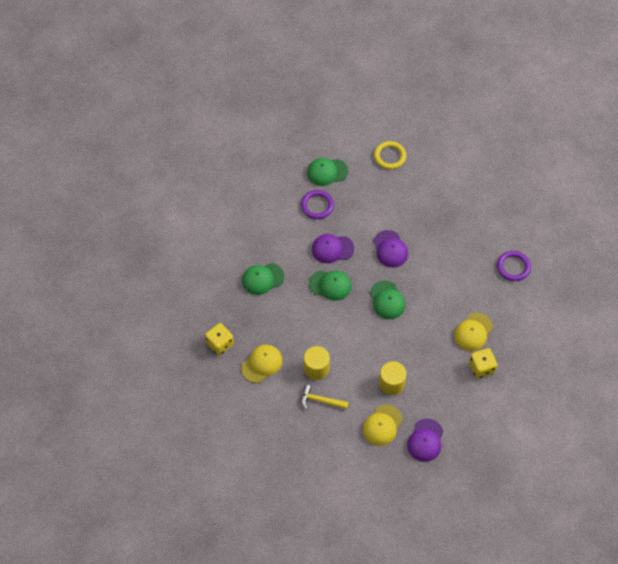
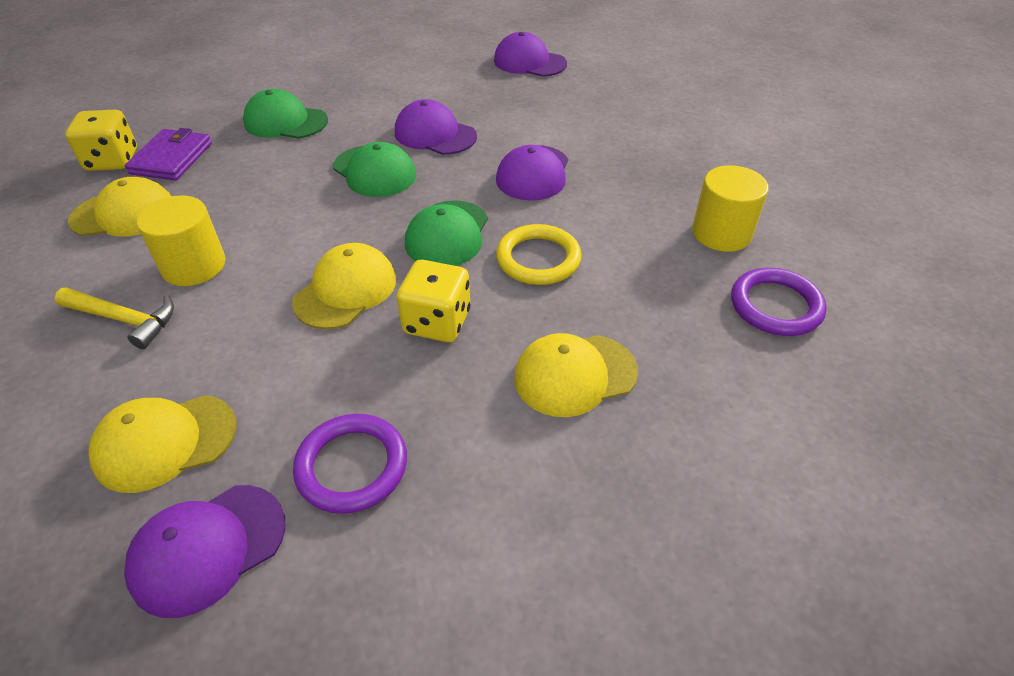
camera: 35 degrees right, 15 degrees down
purple ring [301,190,334,219] -> purple ring moved to [293,414,407,514]
yellow hammer [301,385,349,410] -> yellow hammer turned 150 degrees clockwise [55,287,174,349]
green cap [307,158,348,186] -> purple cap [494,32,567,77]
yellow ring [374,141,407,169] -> yellow ring moved to [496,224,582,285]
yellow cylinder [379,361,406,395] -> yellow cylinder moved to [692,165,769,252]
yellow dice [469,348,497,379] -> yellow dice moved to [397,260,471,342]
none -> purple wallet [125,128,212,181]
none -> yellow cap [292,243,396,329]

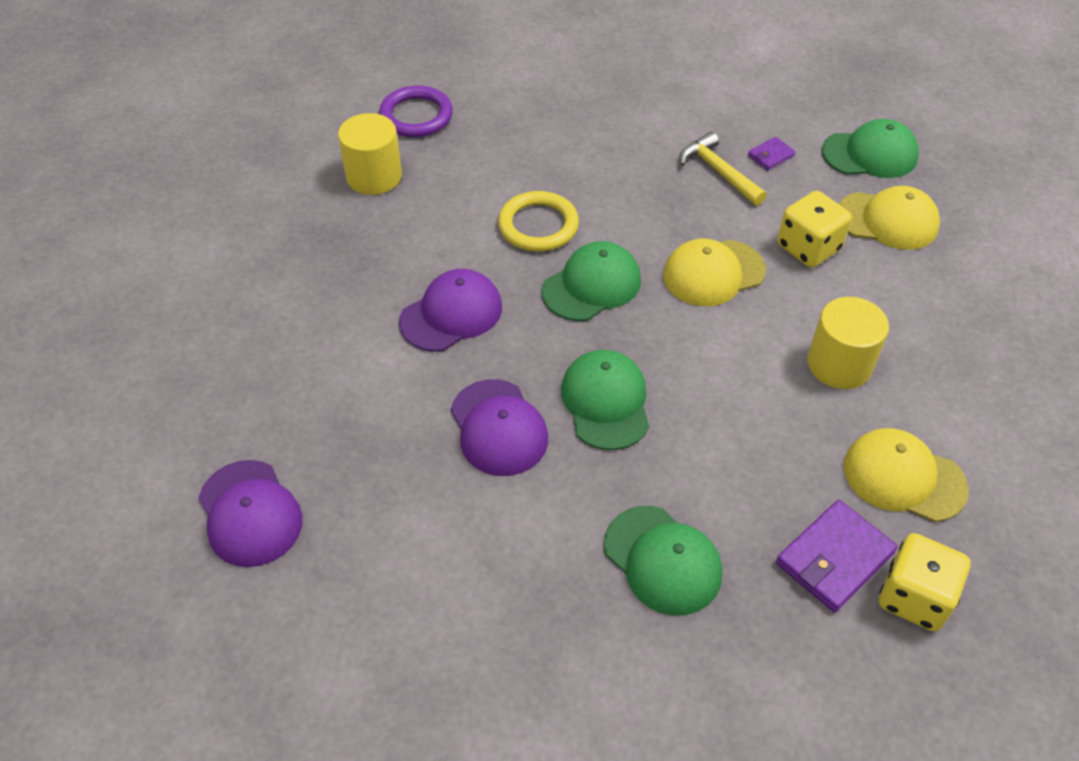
camera: 145 degrees left, 5 degrees up
yellow hammer [55,287,174,349] -> yellow hammer moved to [680,131,767,206]
purple cap [124,485,286,618] -> green cap [822,119,919,178]
purple ring [293,414,407,514] -> purple wallet [748,137,796,170]
yellow dice [397,260,471,342] -> yellow dice moved to [777,191,852,268]
yellow cap [514,333,638,417] -> none

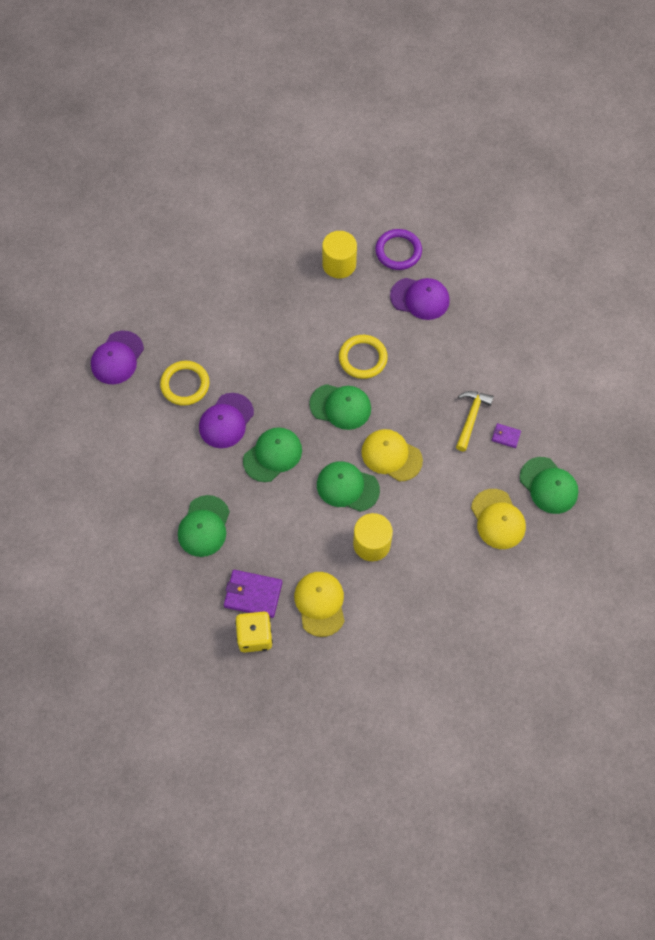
camera: 55 degrees right, 15 degrees up
purple cap [399,269,502,352] -> purple cap moved to [390,278,450,320]
yellow dice [777,191,852,268] -> none
none -> yellow ring [160,361,210,406]
none -> green cap [317,461,380,512]

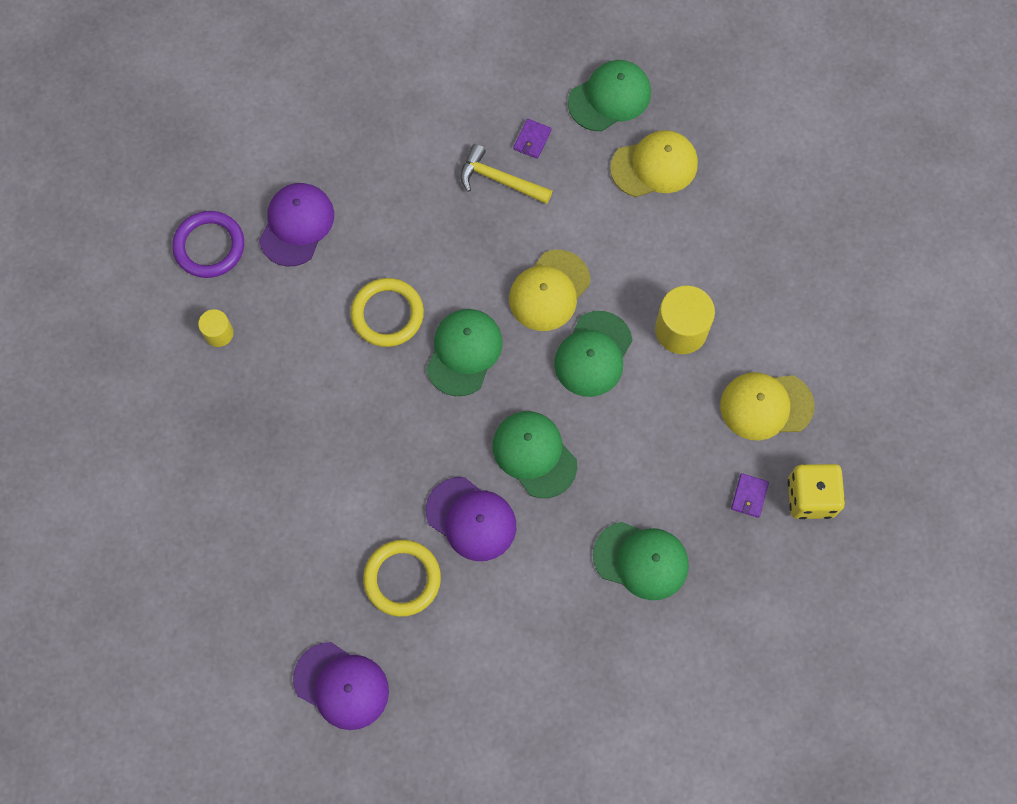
camera: 85 degrees left, 5 degrees up
purple wallet [224,570,282,618] -> purple wallet [731,473,769,518], size x0.52
yellow cylinder [322,231,357,278] -> yellow cylinder [198,309,234,347], size x0.56

